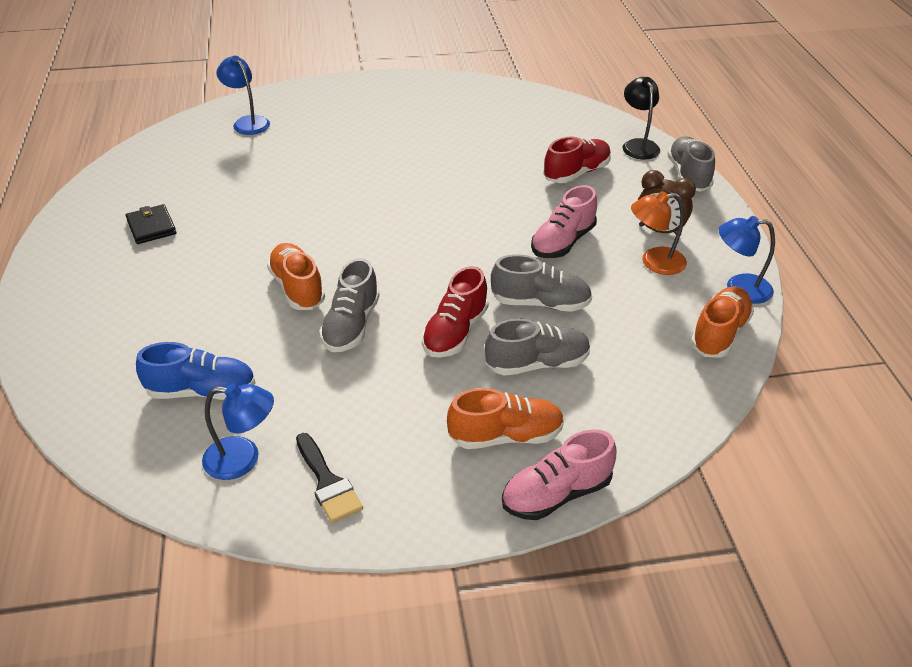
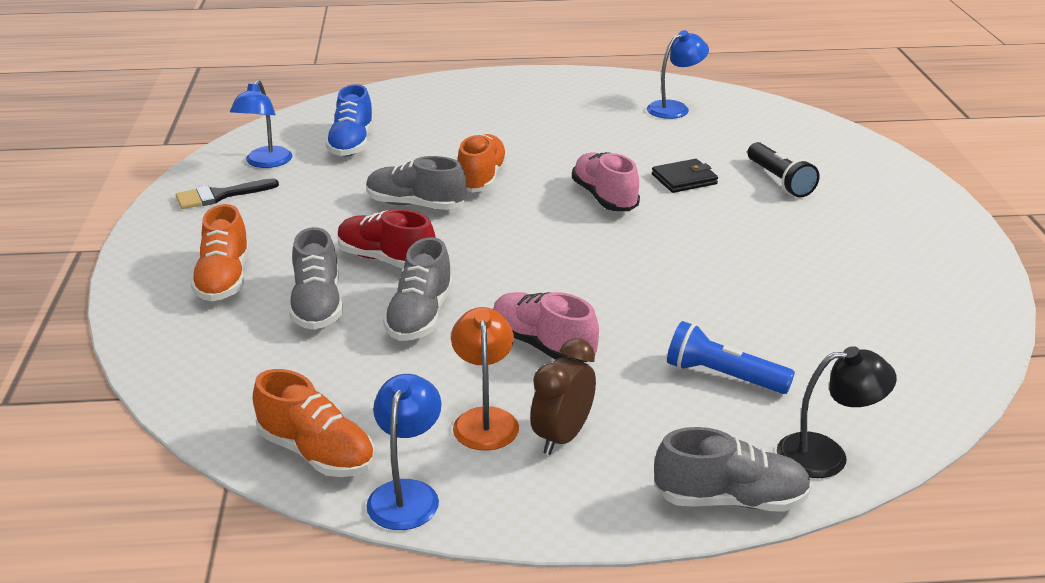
camera: 95 degrees right, 10 degrees down
black wallet [126,204,177,244] -> black wallet moved to [652,159,718,193]
blue lamp [217,56,270,135] -> blue lamp moved to [647,30,709,119]
orange shoe [267,243,325,310] -> orange shoe turned 60 degrees counterclockwise [457,134,508,192]
pink shoe [502,429,617,520] -> pink shoe moved to [572,152,640,211]
red shoe [543,137,611,183] -> blue flashlight [667,321,795,394]
none -> black flashlight [747,142,820,198]

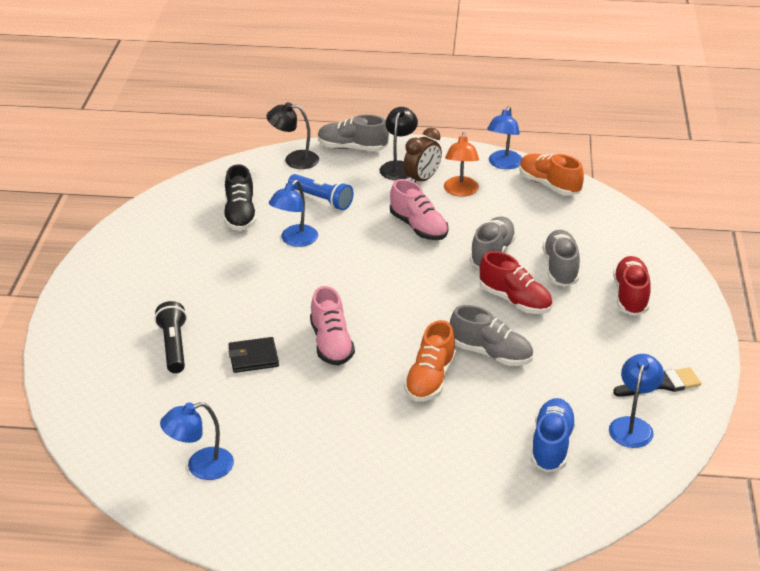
camera: 170 degrees left, 5 degrees up
orange shoe [191,204,250,301] -> red shoe [613,256,651,316]
none -> black shoe [224,164,257,231]
none -> blue lamp [269,180,318,247]
none -> black lamp [379,107,418,180]

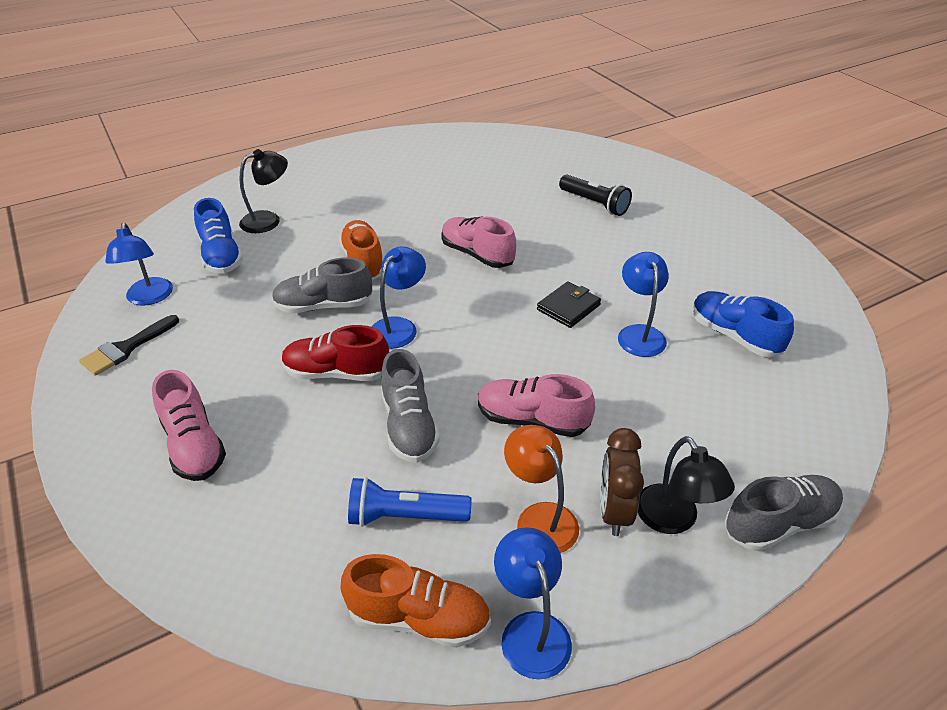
camera: 145 degrees right, 5 degrees up
blue lamp [160,402,234,480] -> blue lamp moved to [372,247,426,349]
black shoe [224,164,257,231] -> blue shoe [693,291,794,357]
black wallet [228,337,279,373] -> black wallet moved to [537,281,601,328]
black lamp [266,102,319,169] -> black lamp moved to [239,149,288,233]
blue flashlight [288,174,354,210] -> blue flashlight moved to [348,477,471,527]
grey shoe [543,230,580,287] -> none
red shoe [613,256,651,316] -> pink shoe [152,370,226,481]

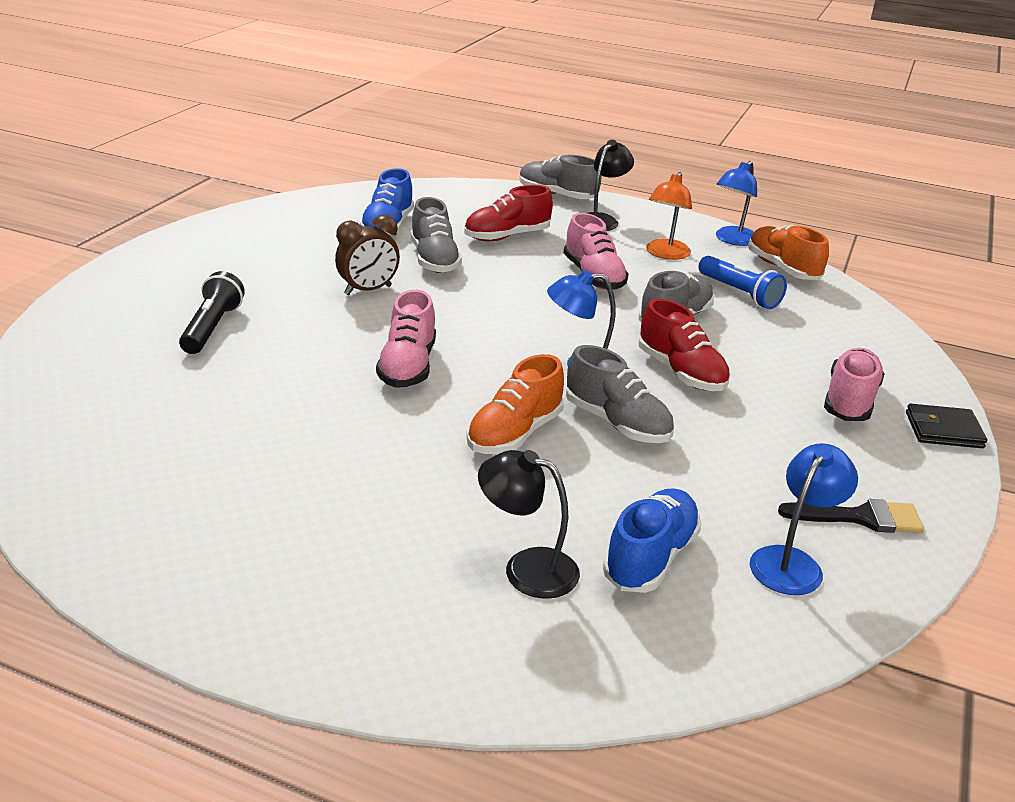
camera: 130 degrees left, 10 degrees down
black wallet [537,281,601,328] -> black wallet moved to [906,404,987,448]
brown clock [600,428,644,536] -> brown clock moved to [335,215,400,295]
blue lamp [618,252,669,357] -> grey shoe [411,197,462,273]
none -> red shoe [464,185,553,241]

